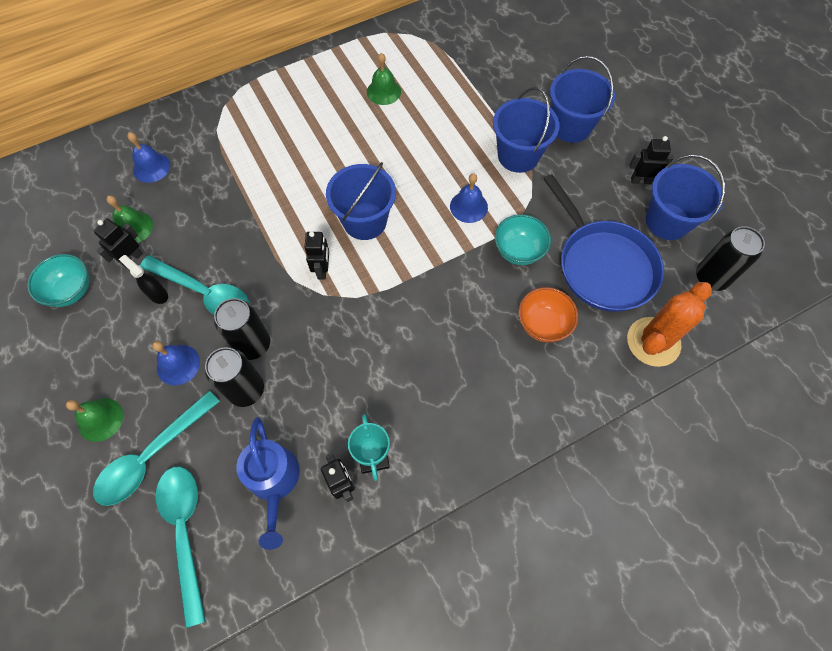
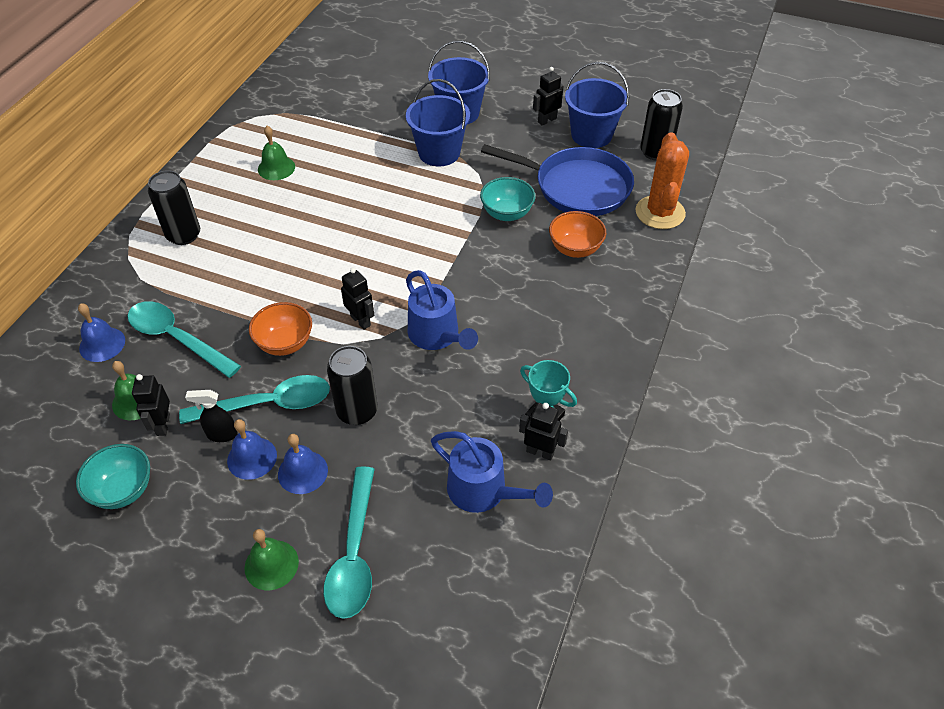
camera: 40 degrees left, 15 degrees down
turquoise spoon [156,466,206,628] -> turquoise spoon moved to [128,301,241,378]
black can [205,347,264,407] -> black can moved to [148,170,200,245]
blue bucket [326,162,396,240] -> none
blue bell [450,173,488,223] -> blue bell moved to [227,419,277,480]
none -> orange bowl [249,302,312,356]
none -> blue watering can [406,270,478,350]

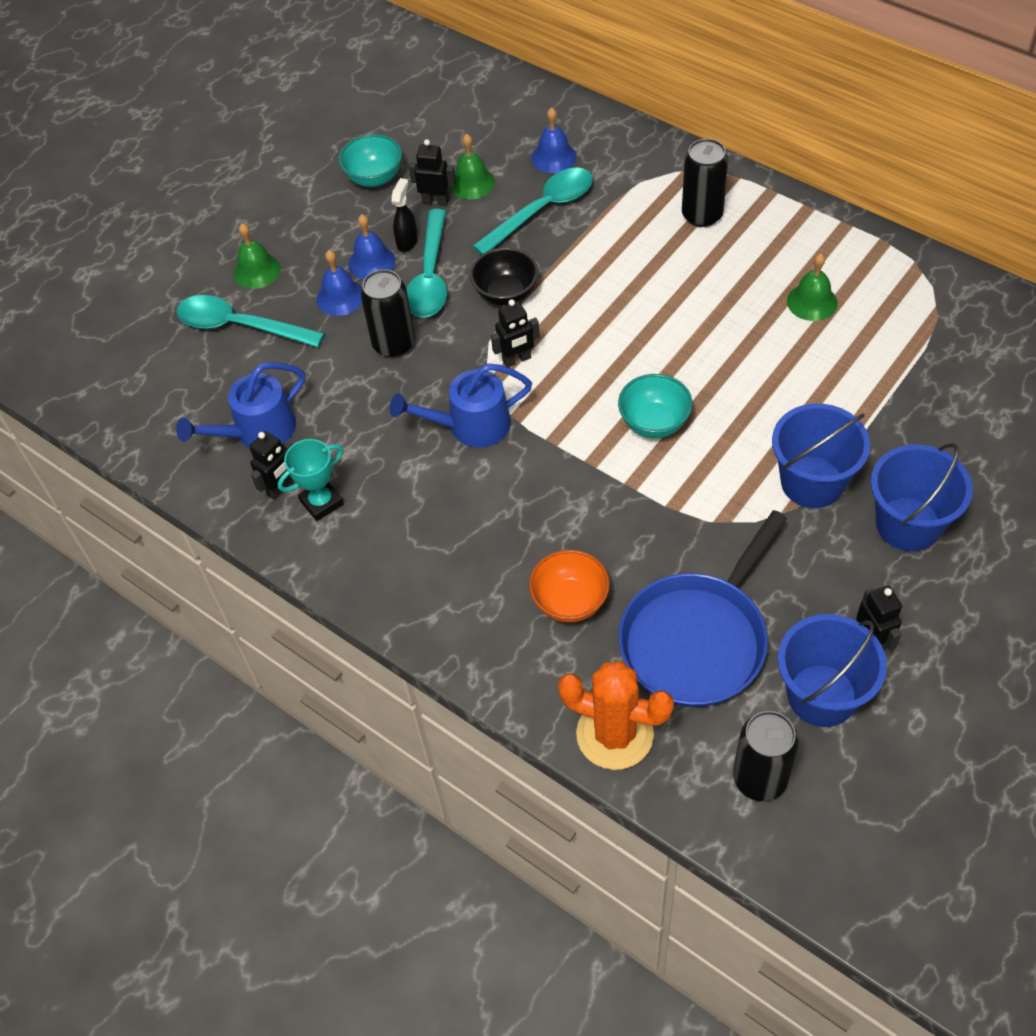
camera: 110 degrees right, 5 degrees up
orange bowl [249,302,312,356] -> black bowl [470,247,538,305]
turquoise bowl [480,177,535,221] -> turquoise bowl moved to [618,374,692,438]

